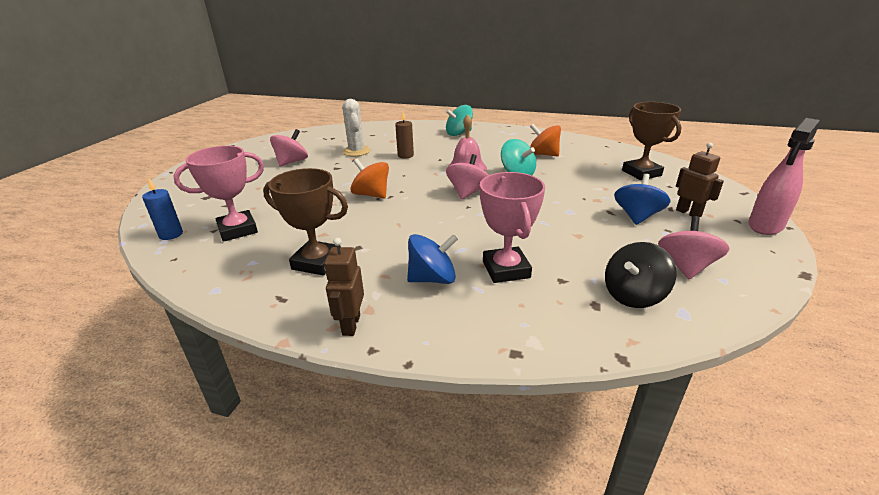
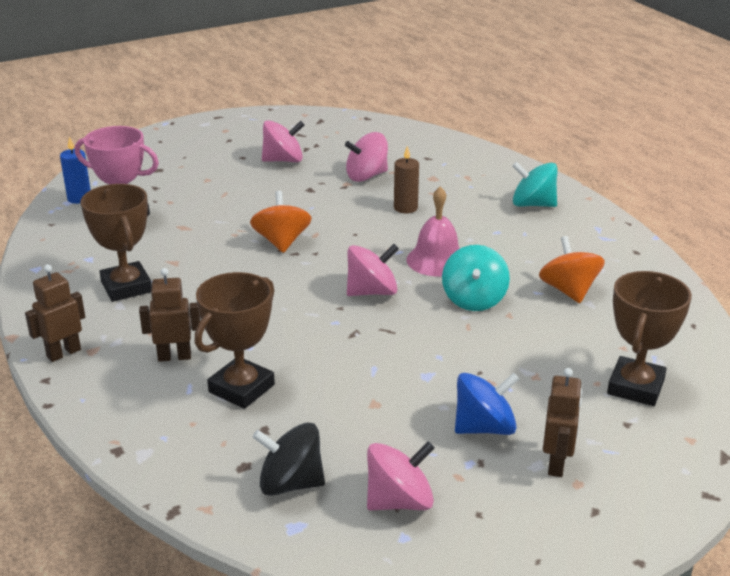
camera: 45 degrees right, 0 degrees up
white cactus [342,99,370,156] -> pink spinning top [345,132,388,182]
blue spinning top [407,234,458,284] -> brown robot [139,268,200,362]
pink trophy [480,172,545,283] -> brown trophy [195,272,275,409]
pink spray bottle [748,118,820,235] -> none

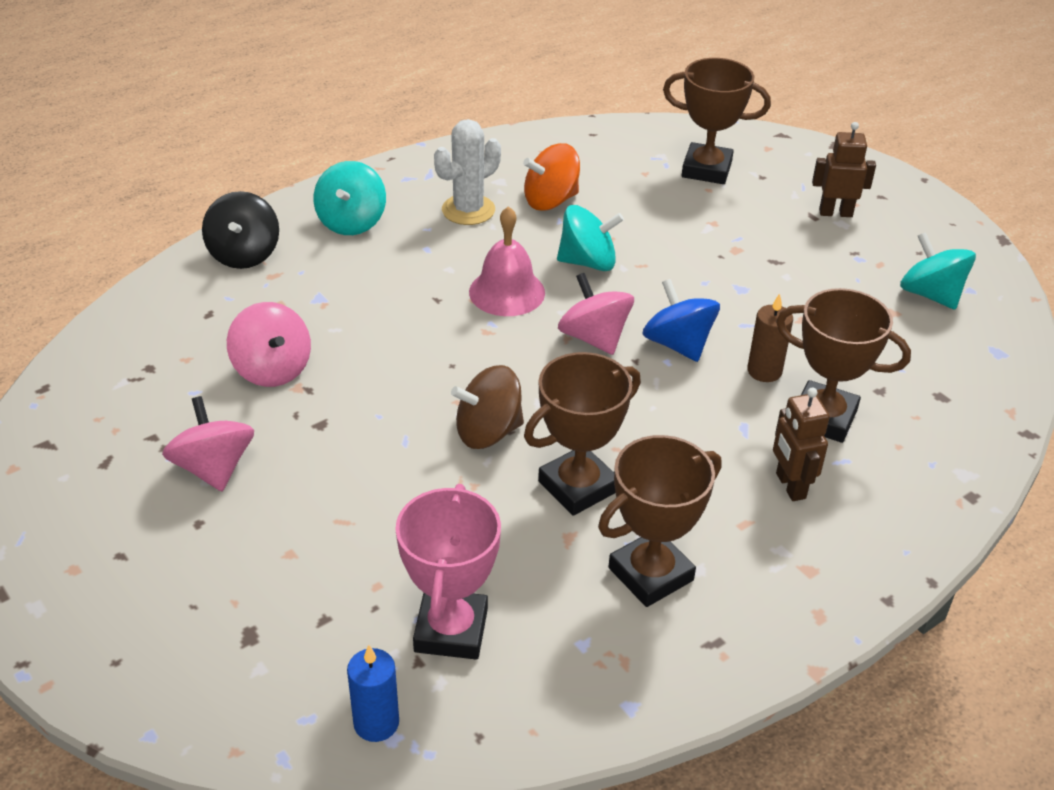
camera: 100 degrees left, 10 degrees up
brown robot [25,265,85,362] -> none
orange spinning top [250,191,312,253] -> brown spinning top [451,365,524,449]
black spinning top [252,422,325,496] -> black spinning top moved to [202,191,279,269]
pink spinning top [367,441,435,510] -> turquoise spinning top [900,232,976,310]
brown candle [394,146,419,213] -> brown candle moved to [747,293,793,382]
blue spinning top [455,373,519,435] -> blue spinning top moved to [642,279,720,362]
none -> white cactus [434,119,501,225]
none -> brown trophy [524,352,641,516]

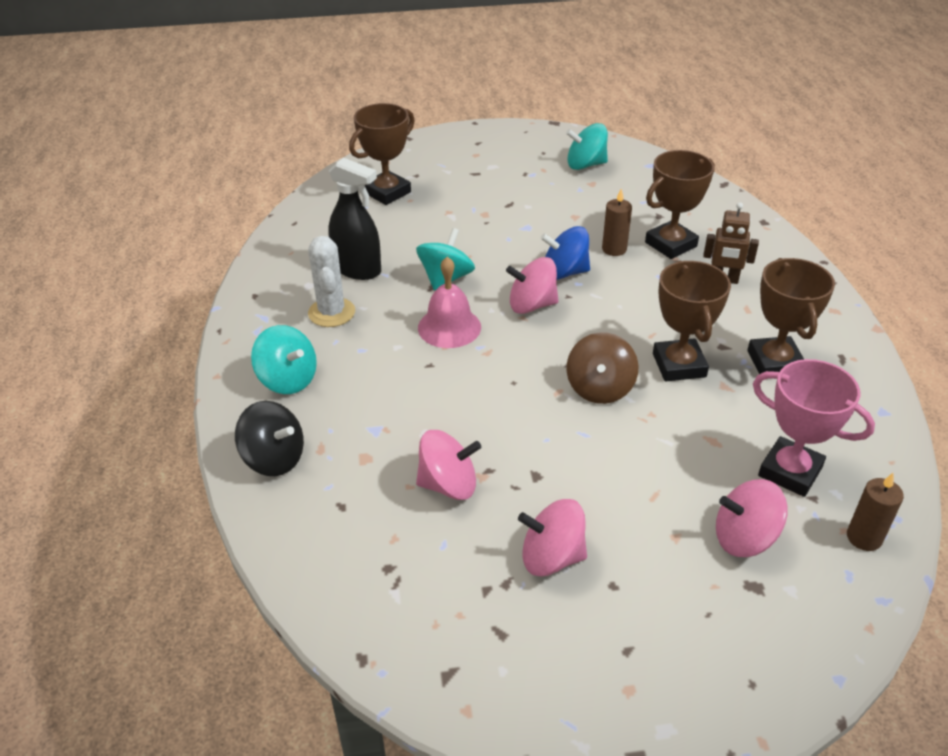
camera: 60 degrees left, 0 degrees up
blue candle [347,645,399,742] -> brown candle [847,473,904,551]
orange spinning top [523,143,580,211] -> black spray bottle [328,158,381,280]
brown robot [812,122,876,217] -> none
none -> pink spinning top [716,479,788,557]

